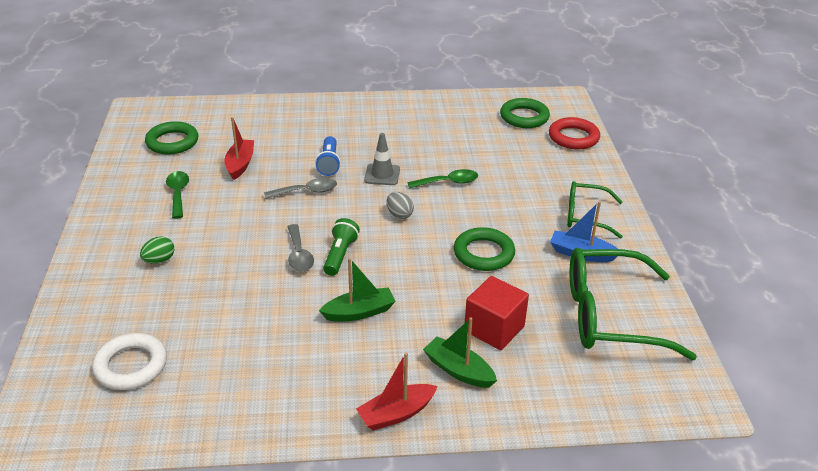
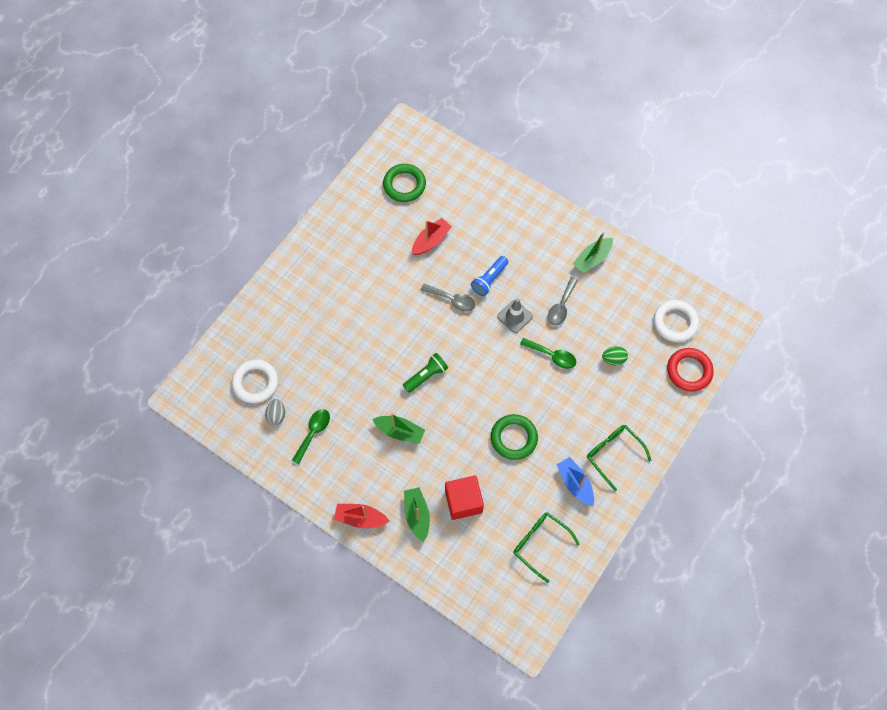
camera: 40 degrees right, 30 degrees up
green egg [140,236,174,264] -> green egg moved to [602,346,628,365]
green spoon [166,171,189,219] -> green spoon moved to [292,409,330,464]
grey spoon [288,224,314,272] -> grey spoon moved to [547,277,578,326]
grey egg [387,192,414,219] -> grey egg moved to [265,399,285,425]
green ring [500,98,550,128] -> white ring [654,300,699,342]
green glasses [570,248,697,360] -> green glasses [513,512,580,583], size x0.58
none -> green boat [573,232,613,273]

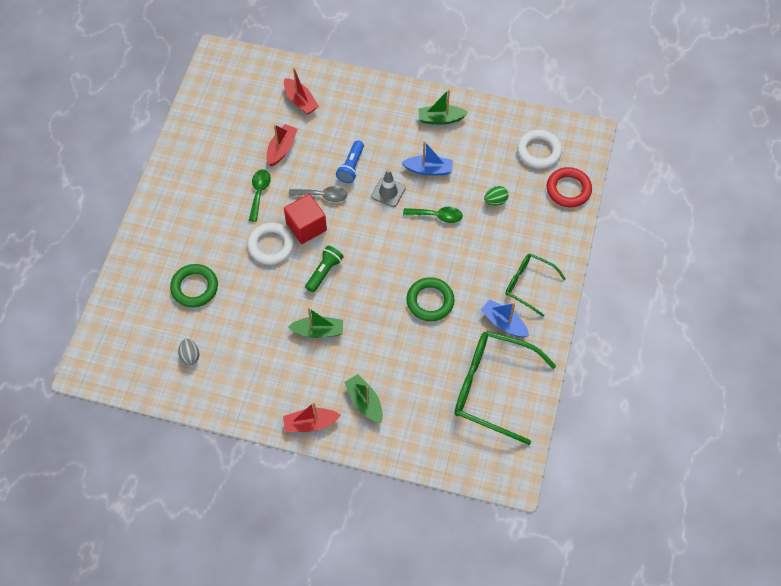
camera: 20 degrees left, 5 degrees down
white ring [232,359,278,403] -> white ring moved to [247,223,294,265]
green spoon [292,409,330,464] -> green spoon moved to [249,169,271,222]
green ring [383,164,426,202] -> green ring moved to [170,264,218,307]
red cube [445,475,484,520] -> red cube moved to [284,194,327,244]
green glasses [513,512,580,583] -> green glasses [455,331,556,445], size x1.73
grey spoon [547,277,578,326] -> blue boat [401,141,453,176]
green boat [573,232,613,273] -> green boat turned 60 degrees clockwise [418,89,469,125]
none -> red boat [284,68,319,115]

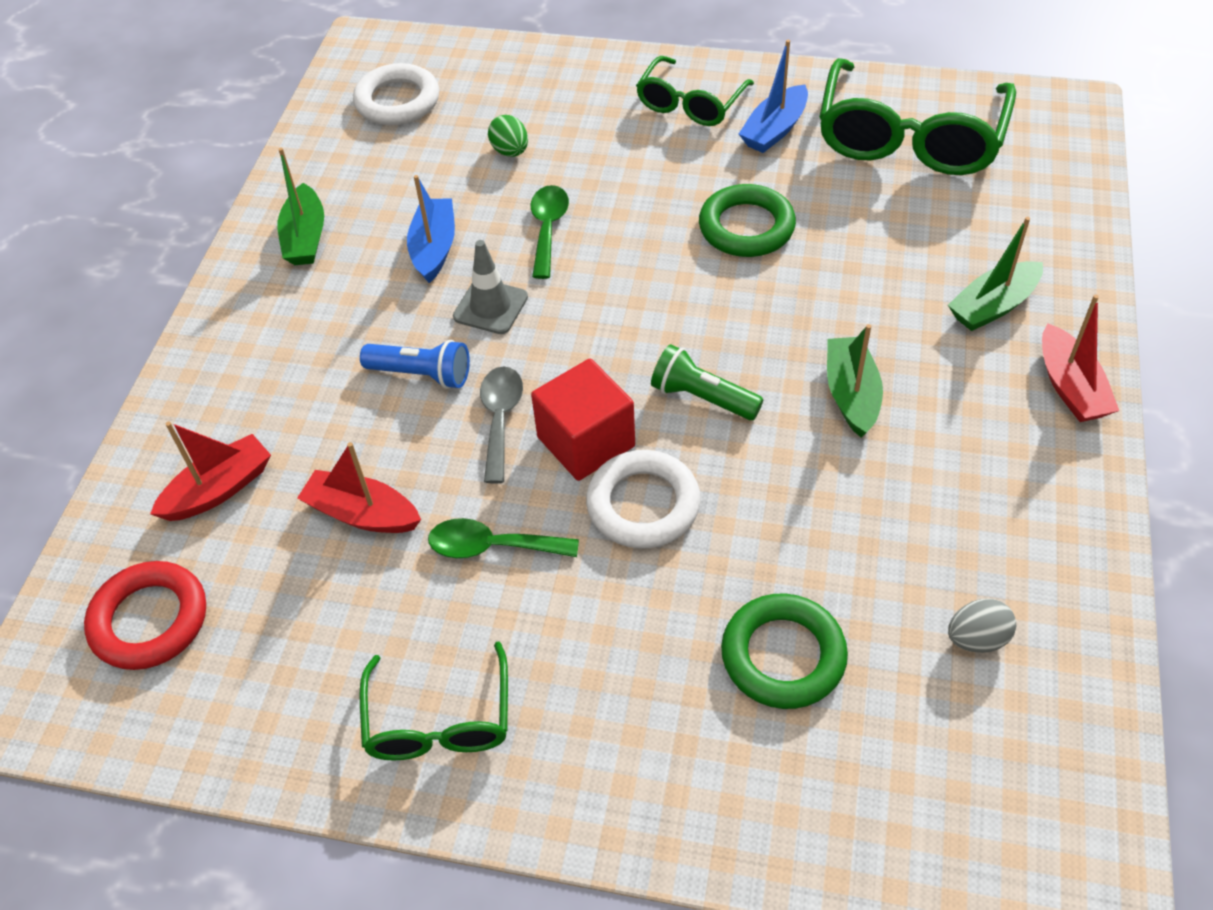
camera: 90 degrees left, 10 degrees down
red ring [547,167,592,207] -> red ring moved to [84,561,206,670]
none -> green glasses [359,642,508,761]

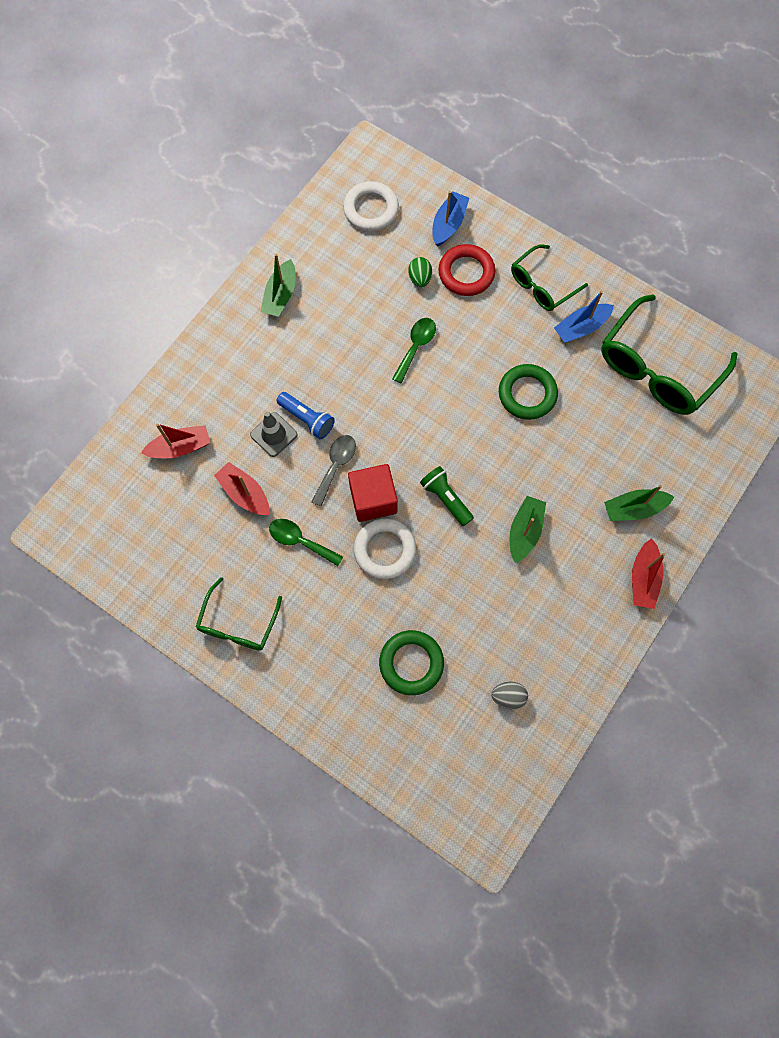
camera: 20 degrees right, 20 degrees up
red ring [84,561,206,670] -> red ring moved to [438,244,495,296]
blue boat [407,175,455,283] -> blue boat moved to [432,191,469,247]
grey traffic cone [453,240,528,334] -> grey traffic cone moved to [250,412,297,457]

